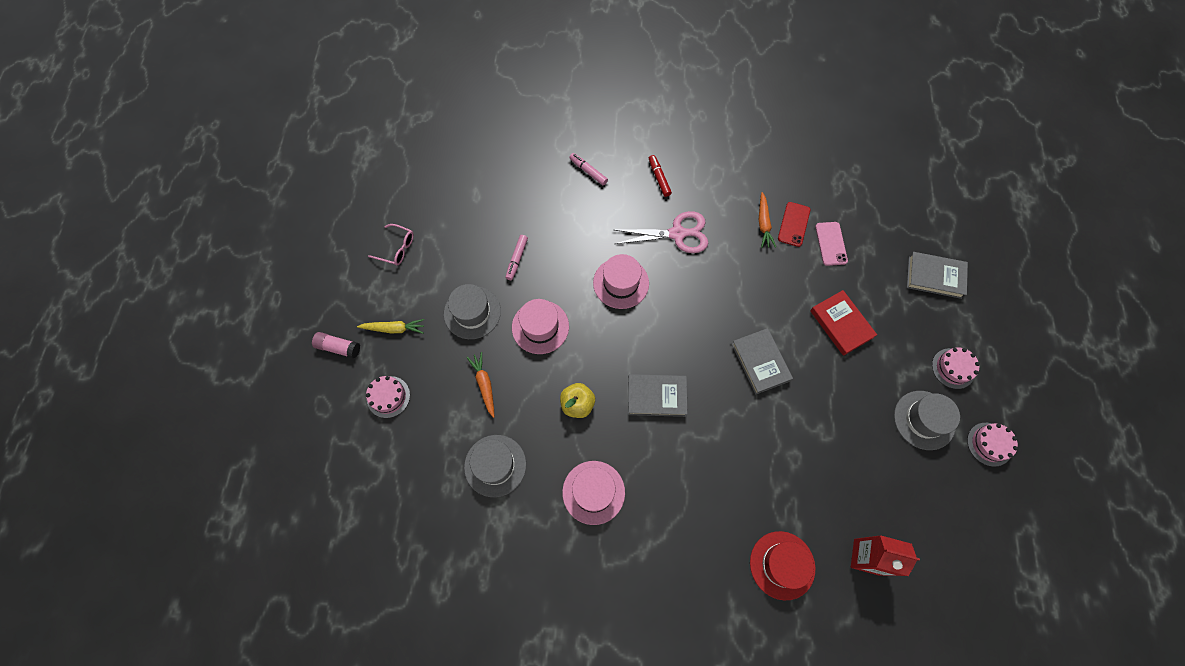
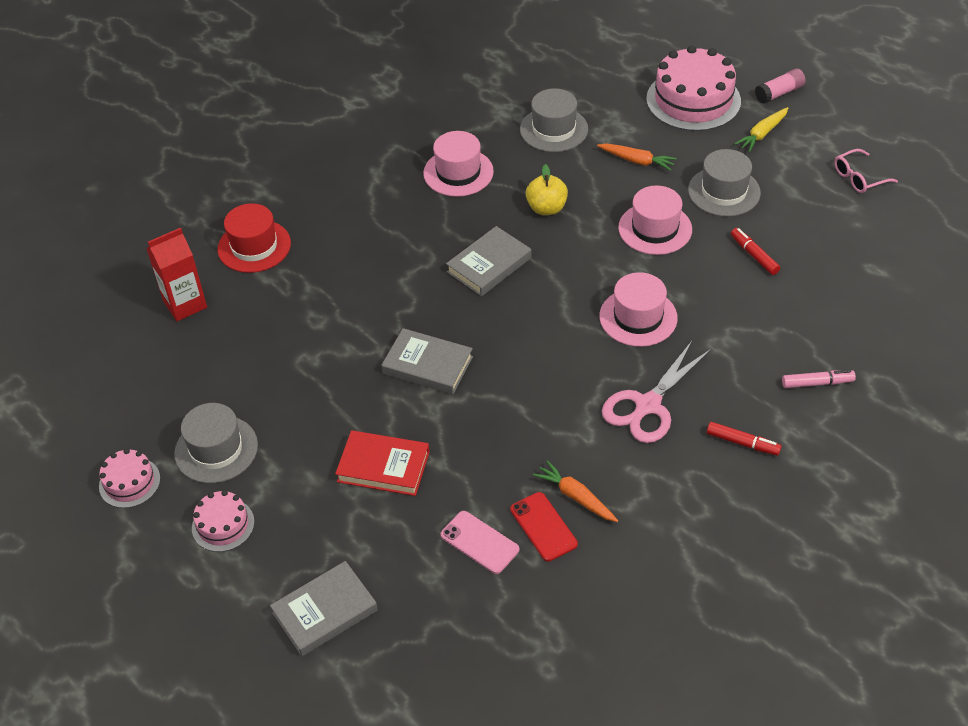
camera: 135 degrees right, 20 degrees down
pink cake [366,376,410,418] -> pink cake [646,45,741,131], size x1.94
pink marker [505,235,528,280] -> red marker [731,228,780,275]

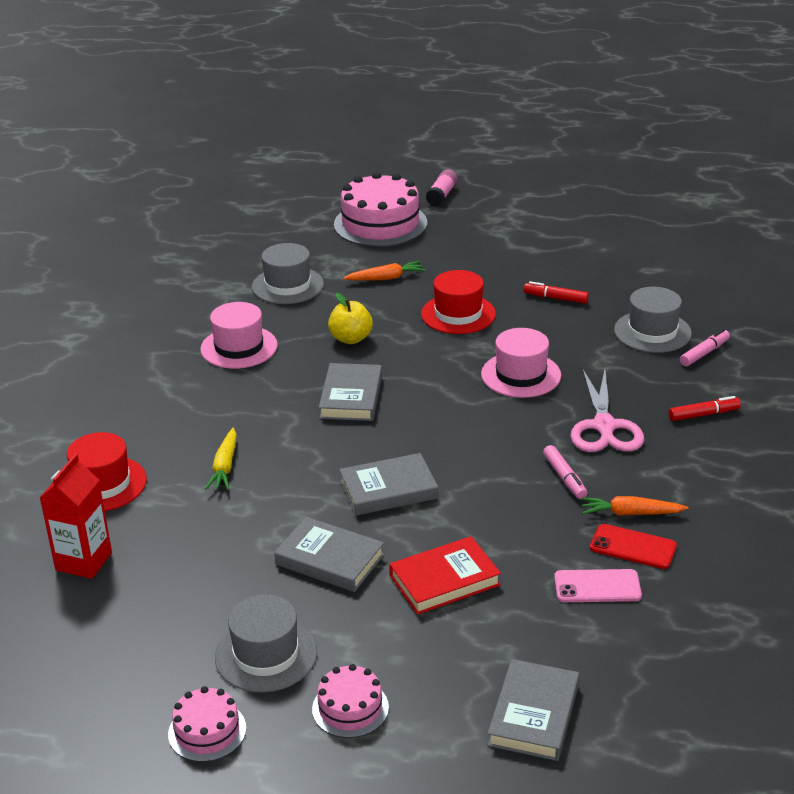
camera: 40 degrees left, 15 degrees down
pink hat [618,185,692,255] -> red hat [421,270,496,334]
grey hat [688,149,761,217] -> grey hat moved to [614,287,692,353]
yellow carrot [734,107,788,152] -> yellow carrot moved to [205,428,237,490]
pink glasses [834,149,898,193] -> none
none -> grey book [274,517,384,592]
none -> pink marker [543,445,588,499]

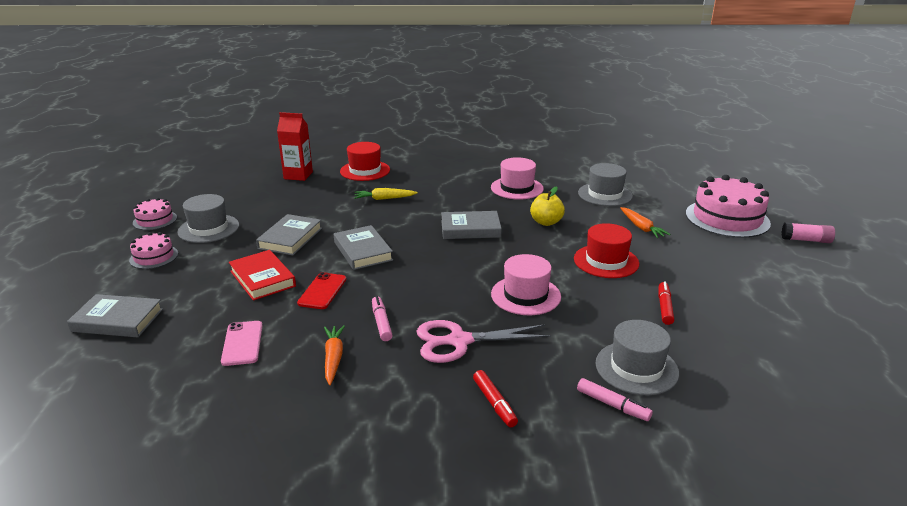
camera: 80 degrees right, 5 degrees down
pink marker [543,445,588,499] -> pink marker turned 105 degrees clockwise [372,296,393,341]
red phone [590,524,677,569] -> red phone moved to [297,272,346,309]

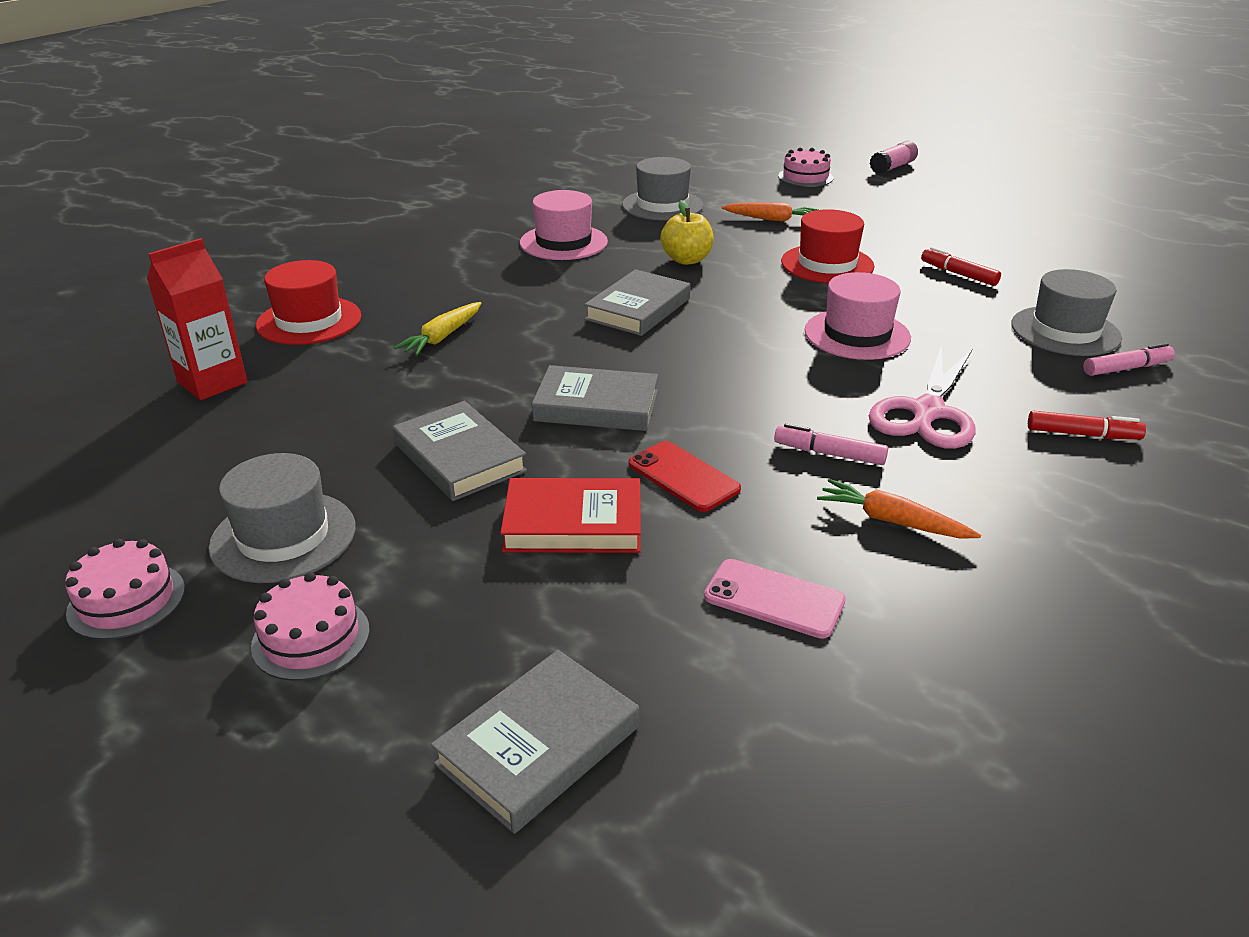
camera: 55 degrees left, 5 degrees up
pink cake [686,175,771,238] -> pink cake [778,147,834,187], size x0.52

